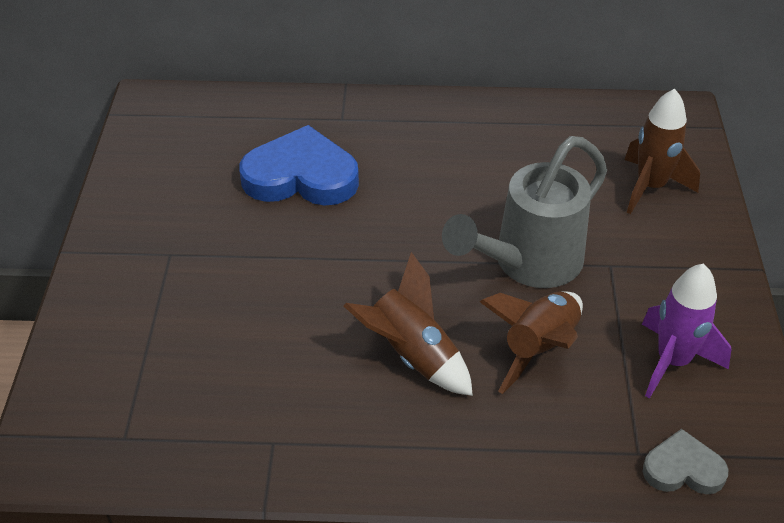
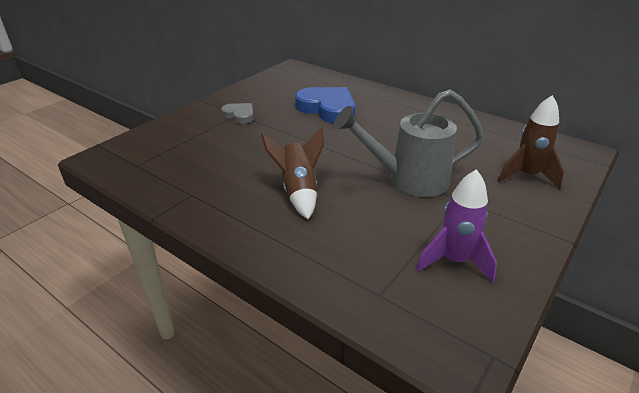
camera: 35 degrees right, 10 degrees down
brown rocket [480,292,583,394] -> none
grey heart [642,429,729,494] -> grey heart moved to [221,103,254,124]

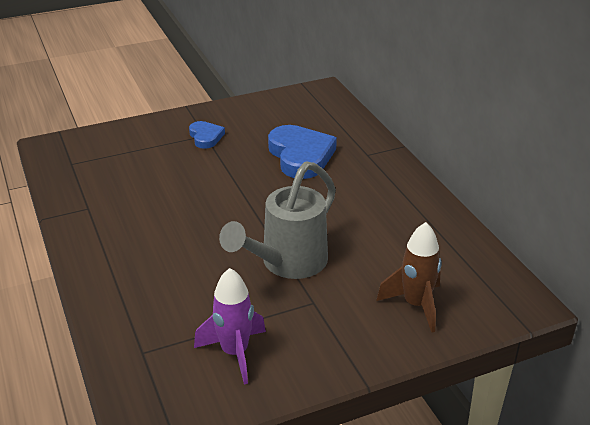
camera: 30 degrees right, 0 degrees up
grey heart [221,103,254,124] -> blue heart [189,121,225,149]
brown rocket [261,128,324,219] -> none
grey watering can [333,90,484,197] -> grey watering can turned 75 degrees counterclockwise [219,161,336,279]

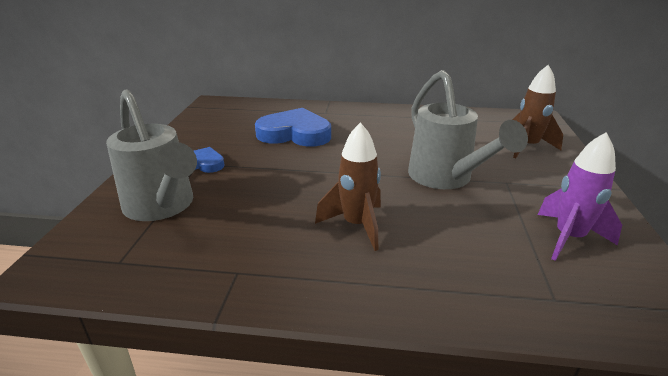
camera: 60 degrees left, 5 degrees down
none -> grey watering can [106,89,197,221]
none -> brown rocket [315,122,381,251]

